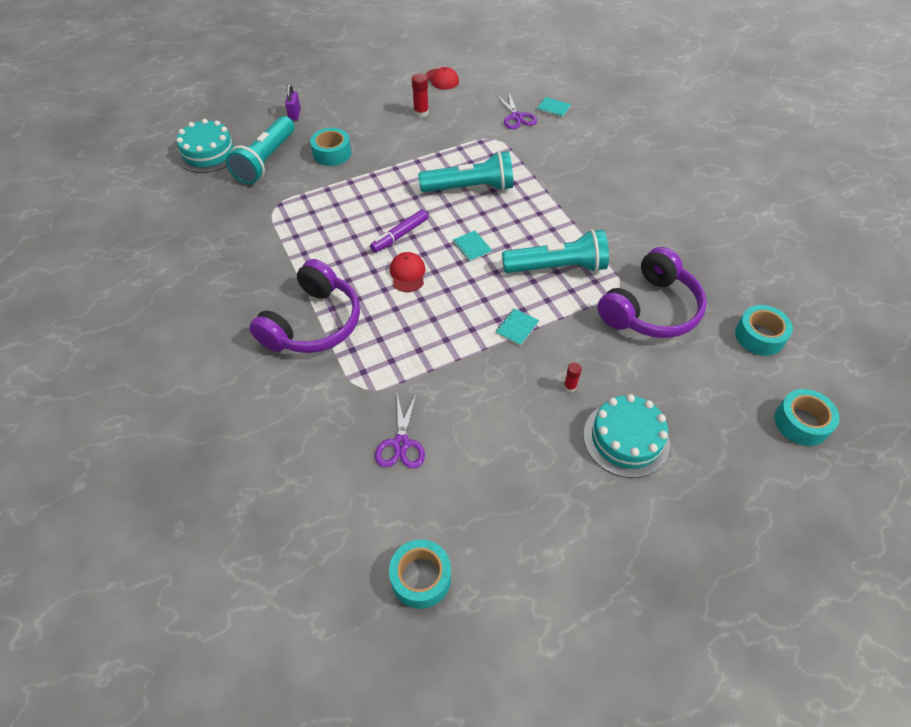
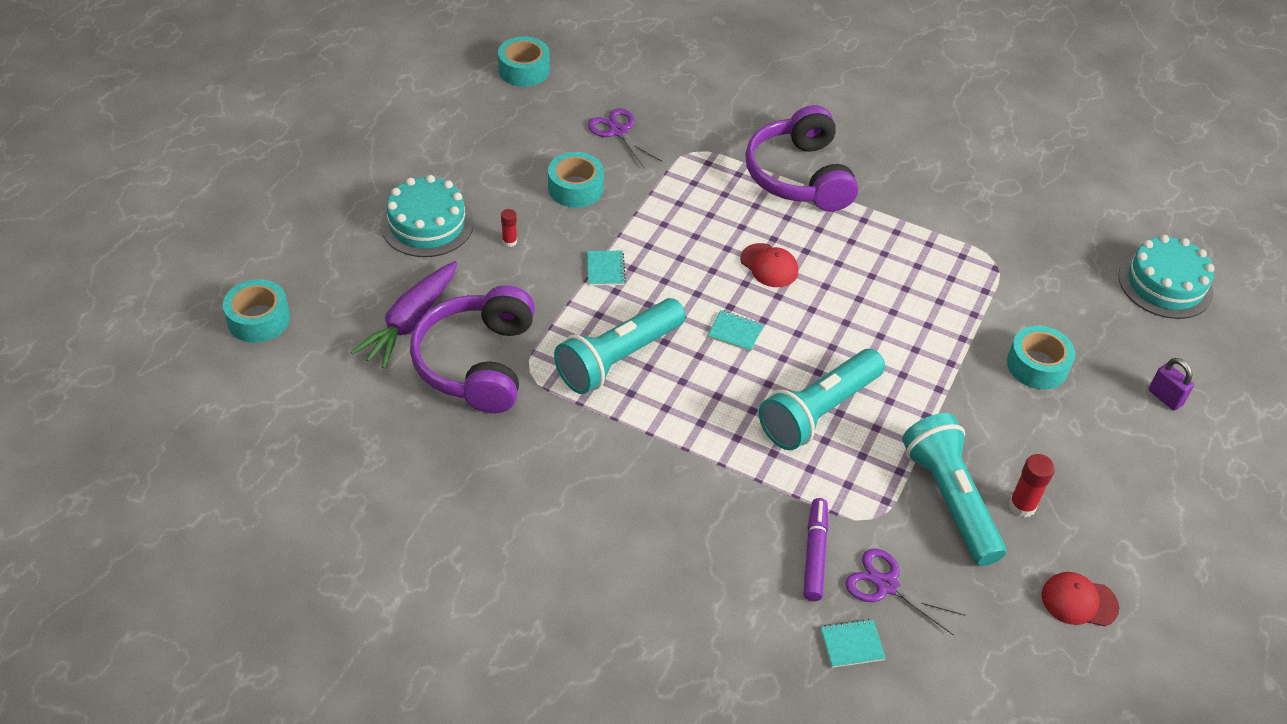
camera: 140 degrees right, 5 degrees down
turquoise flashlight [226,116,295,184] -> turquoise flashlight moved to [902,413,1006,566]
purple marker [370,209,428,253] -> purple marker moved to [803,498,828,601]
turquoise tape [735,305,793,356] -> turquoise tape moved to [548,152,604,208]
none -> purple carrot [351,261,457,369]

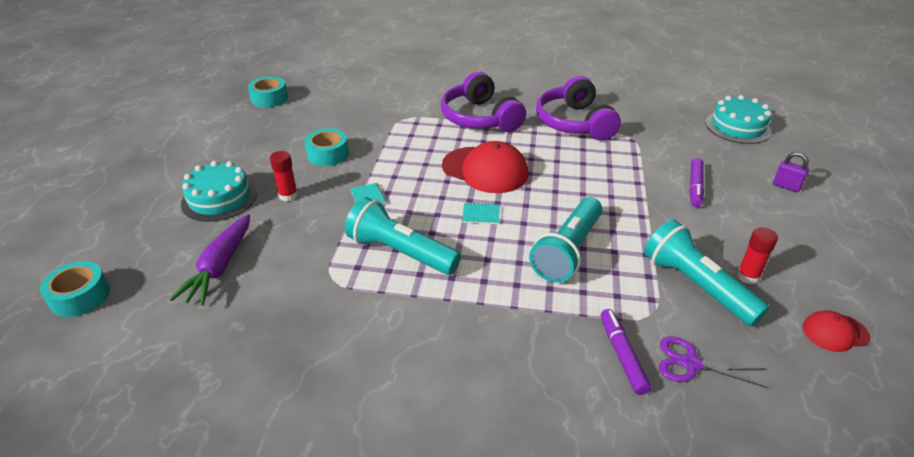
camera: 15 degrees left, 10 degrees down
purple headphones [410,285,535,413] -> purple headphones moved to [536,76,621,141]
red glue stick [501,209,517,247] -> red glue stick [270,151,298,202], size x1.59
turquoise flashlight [554,298,686,394] -> turquoise flashlight turned 90 degrees clockwise [345,197,461,275]
purple scissors [588,108,662,168] -> none
red cap [740,243,798,287] -> red cap [442,141,528,193], size x1.92
turquoise notebook [821,619,886,668] -> none
turquoise tape [1007,326,1075,389] -> purple marker [690,158,704,207]

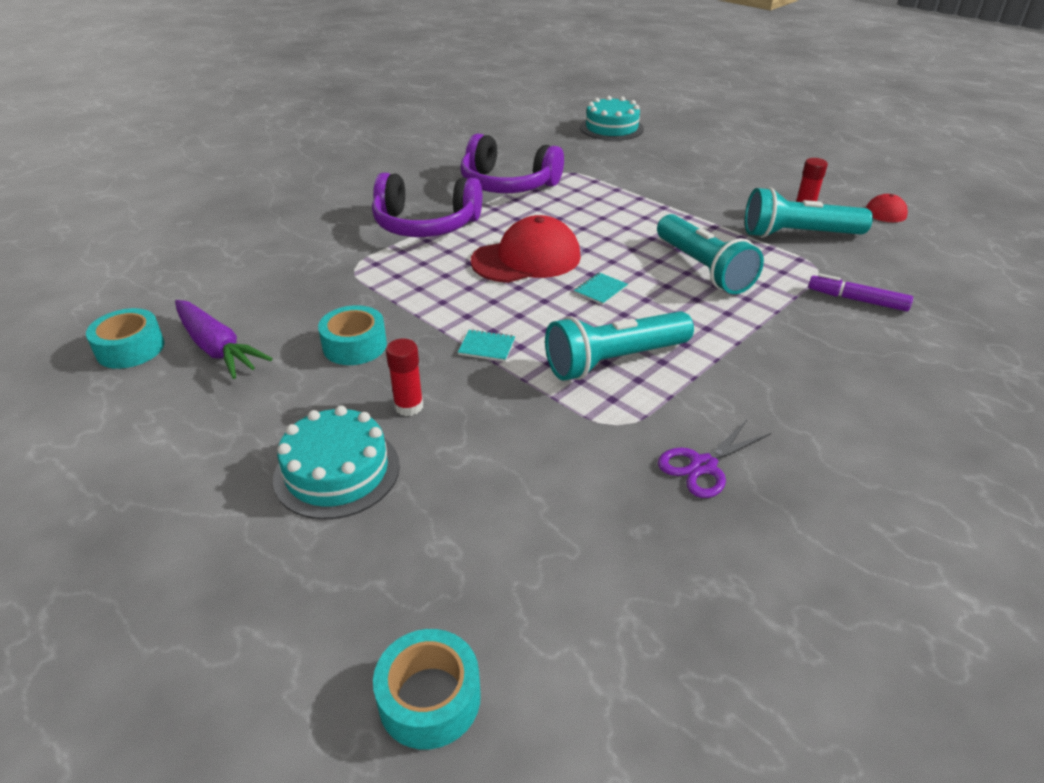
camera: 55 degrees left, 0 degrees up
purple carrot [169,214,250,306] -> purple carrot moved to [175,300,273,379]
purple scissors [659,336,768,388] -> purple scissors moved to [658,420,771,498]
purple marker [690,158,704,207] -> none
purple padlock [773,152,809,192] -> none

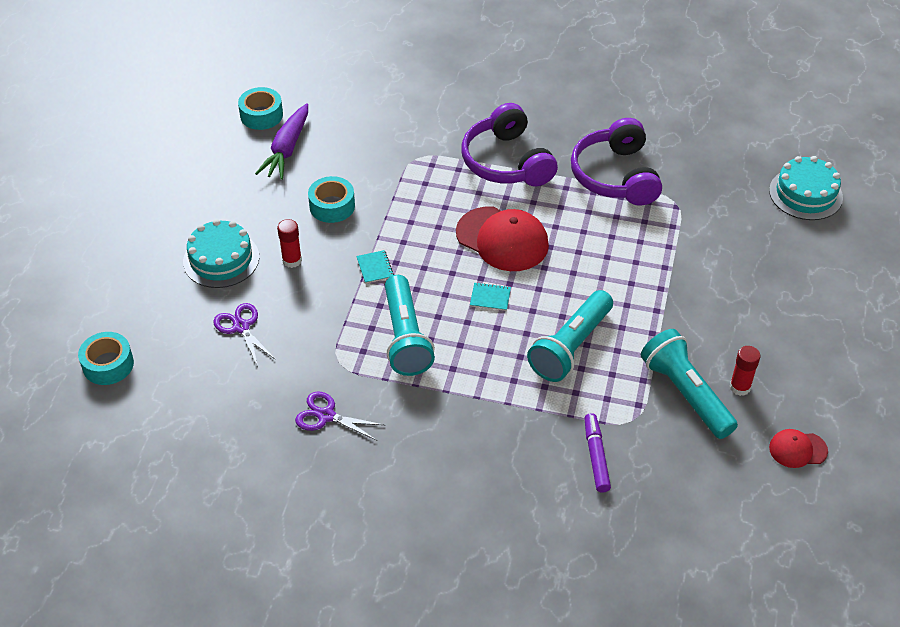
camera: 60 degrees right, 10 degrees up
turquoise flashlight [545,311,694,381] -> turquoise flashlight turned 135 degrees counterclockwise [385,275,435,376]
none -> purple scissors [213,303,276,367]

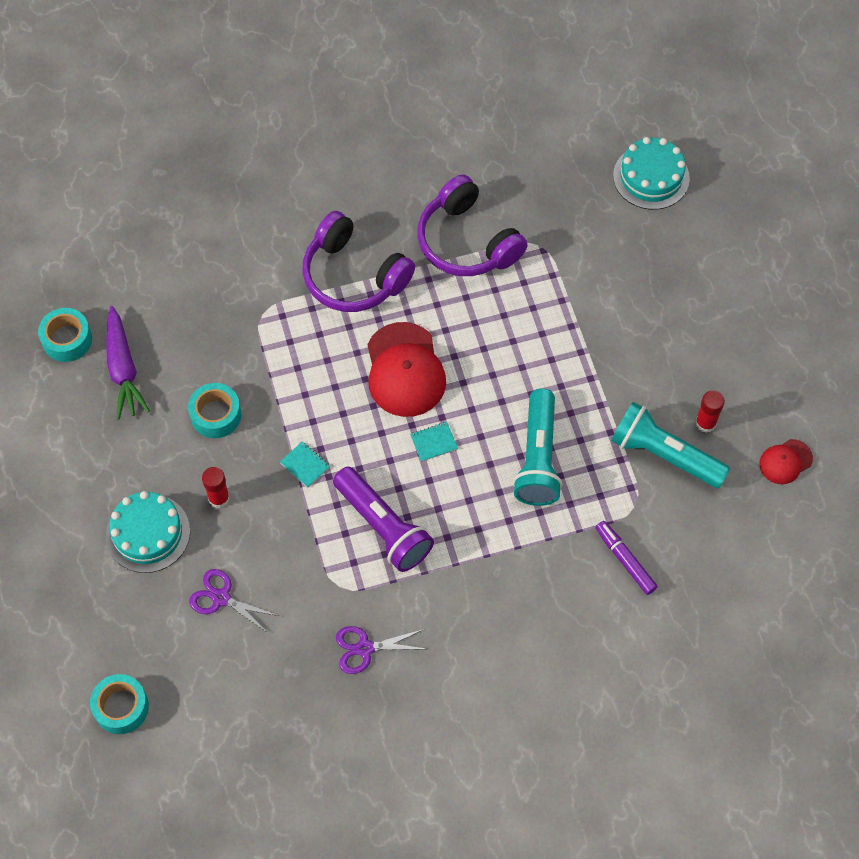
camera: 30 degrees left, 15 degrees up
turquoise flashlight [385,275,435,376] -> purple flashlight [333,467,434,572]
red cap [456,206,549,271] -> red cap turned 75 degrees clockwise [367,322,446,417]

